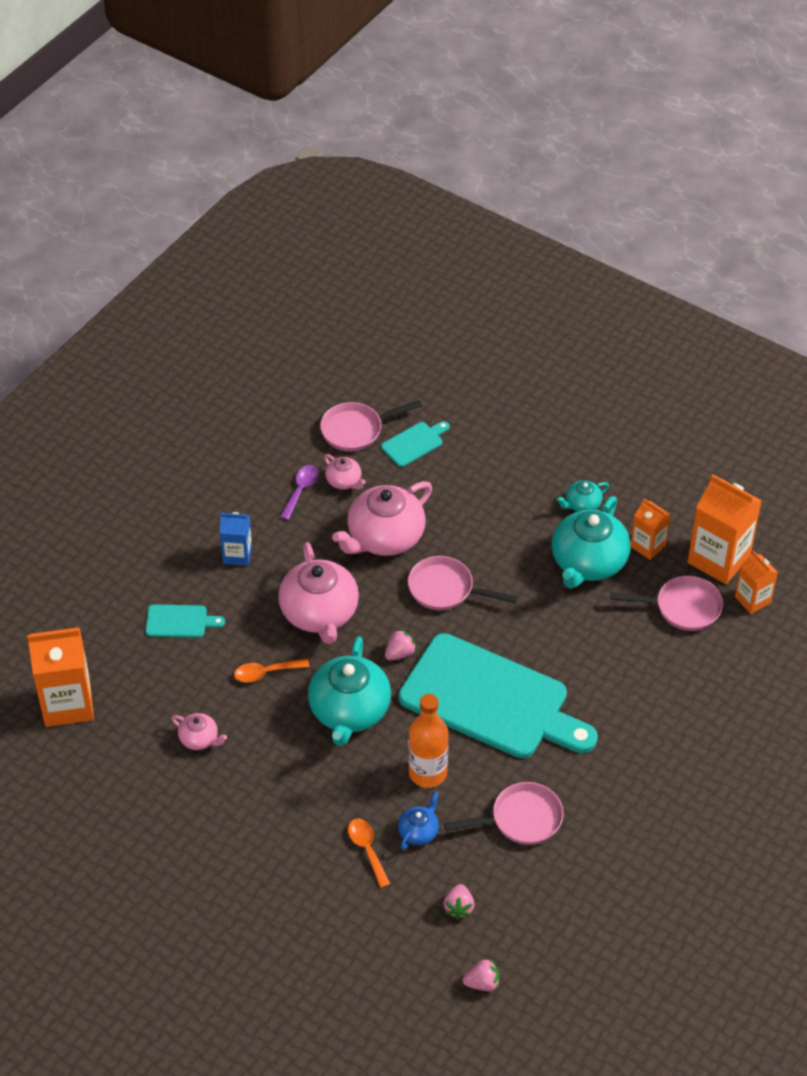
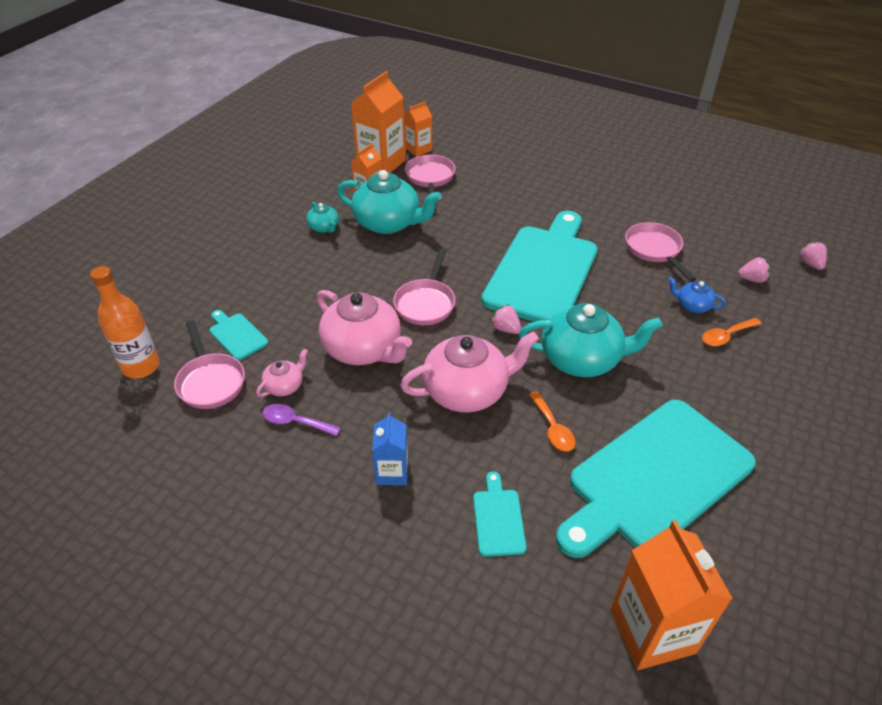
camera: 95 degrees left, 5 degrees down
pink teapot [171,713,227,750] -> turquoise cutting board [556,400,756,558]
orange bottle [408,694,448,788] -> orange bottle moved to [90,266,160,378]

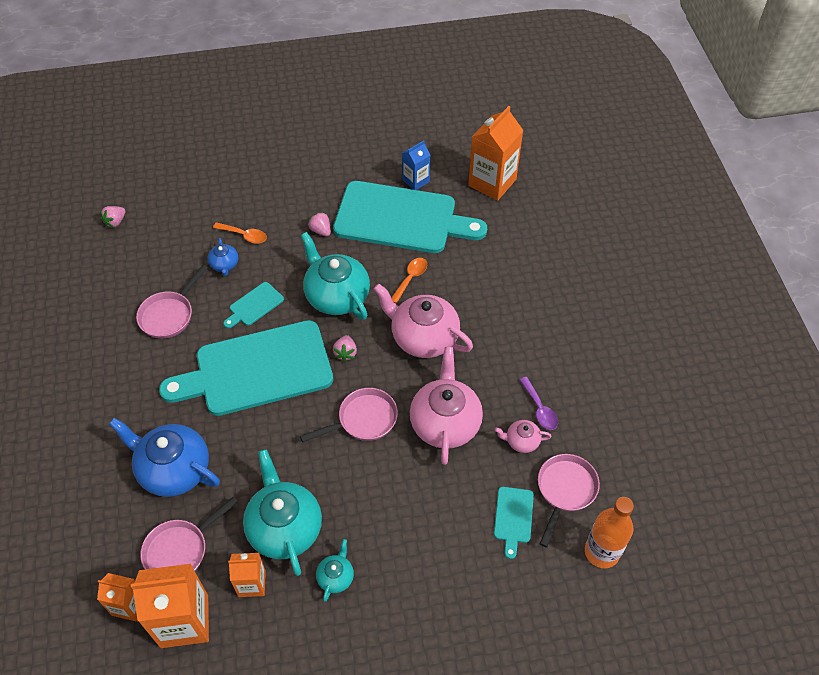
camera: 130 degrees left, 10 degrees up
blue carton [372,413,408,485] -> blue carton moved to [402,141,430,190]
turquoise cutting board [473,471,526,557] -> turquoise cutting board moved to [223,282,284,328]
pink strawberry [738,257,771,283] -> pink strawberry moved to [308,212,331,236]
none -> blue teapot [109,418,220,497]

